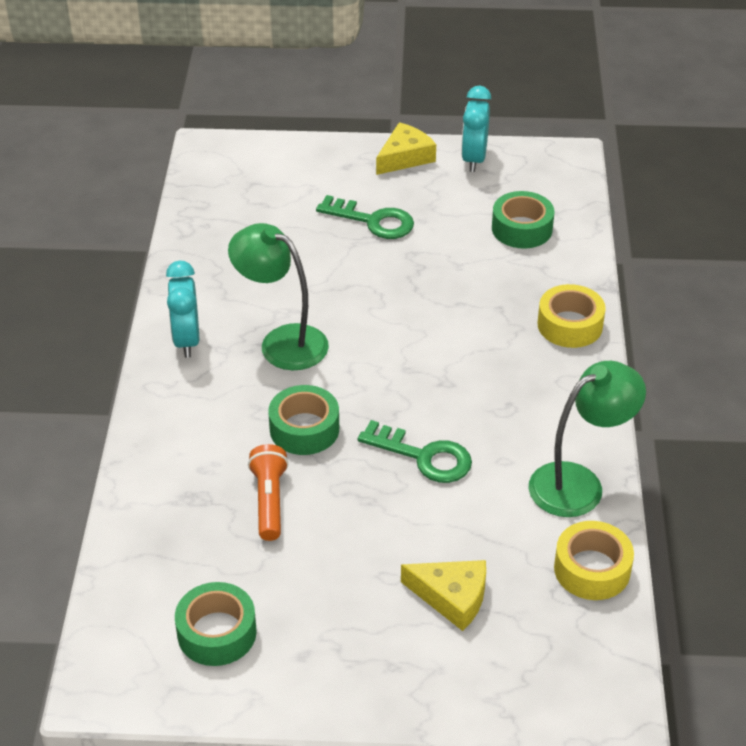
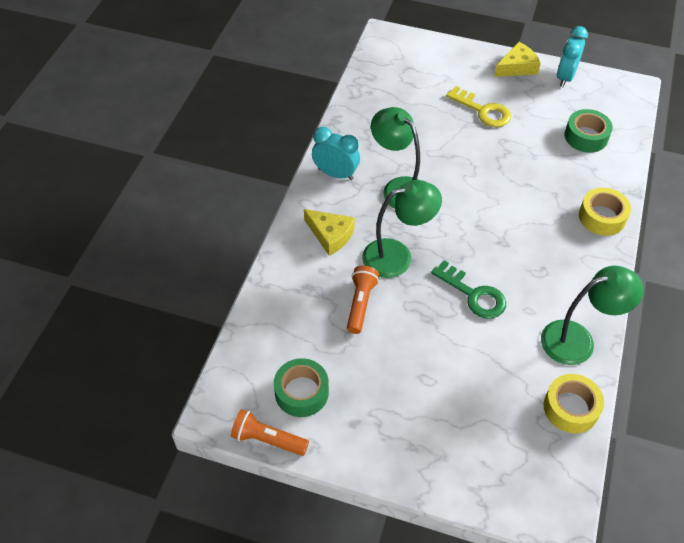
camera: 15 degrees right, 10 degrees up
turquoise clock [166,261,199,358] -> turquoise clock turned 105 degrees clockwise [312,126,360,180]
green tape [268,385,339,455] -> green lamp [362,180,442,278]
green key [316,195,414,239] -> yellow key [446,86,511,127]
yellow cheese [401,560,486,631] -> yellow cheese moved to [304,209,355,256]
none -> orange flashlight [231,409,309,456]

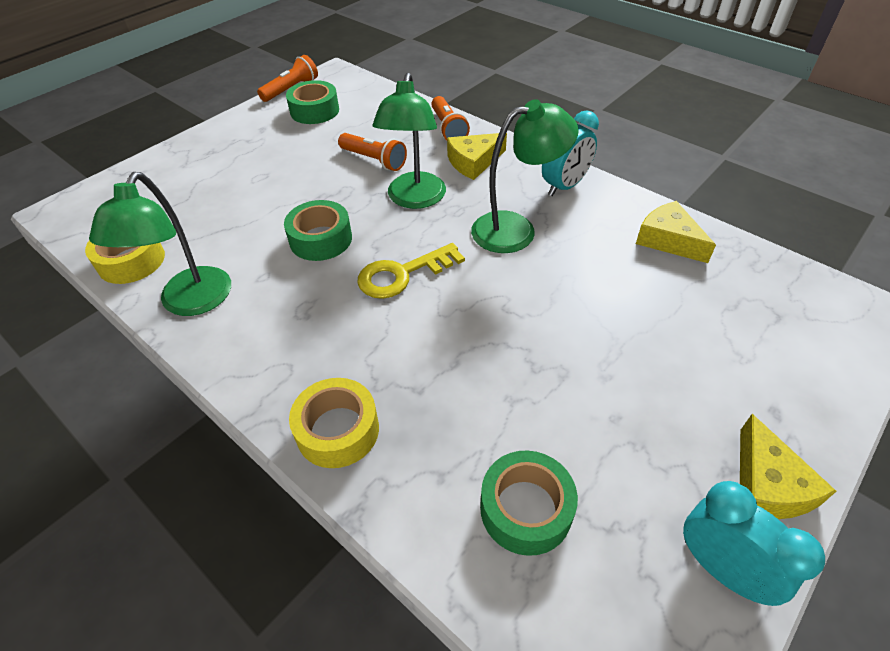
camera: 115 degrees right, 5 degrees down
green key [431,260,506,319] -> green tape [284,200,352,261]
yellow key [446,86,511,127] -> yellow key moved to [357,243,465,299]
none -> orange flashlight [431,96,470,141]
none -> yellow cheese [636,201,716,263]

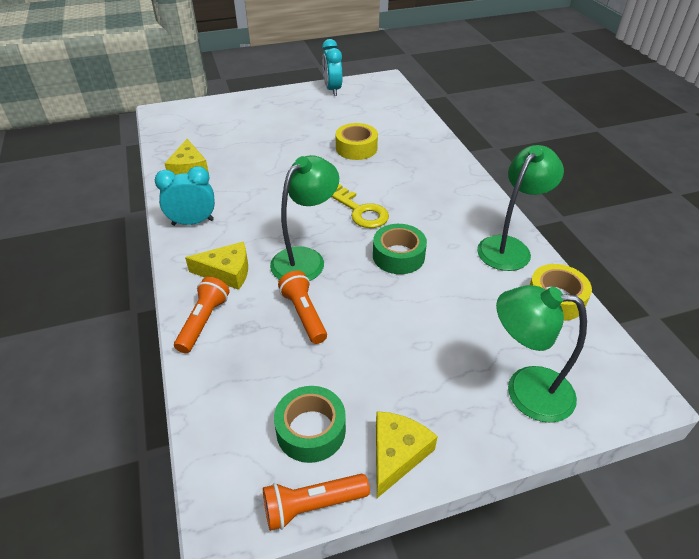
camera: 150 degrees left, 5 degrees down
yellow tape [289,378,379,468] -> yellow tape moved to [336,123,378,160]
yellow key [357,243,465,299] -> yellow key turned 45 degrees clockwise [331,184,389,228]
green lamp [471,99,579,253] -> green lamp moved to [496,285,587,423]
green tape [480,450,578,556] -> none
yellow cheese [740,414,836,519] -> yellow cheese moved to [376,411,438,498]

